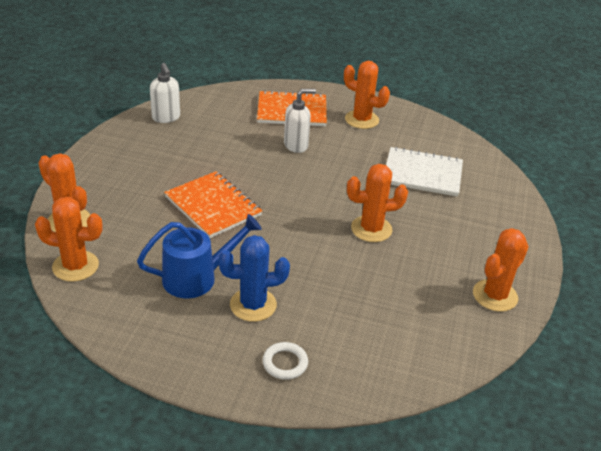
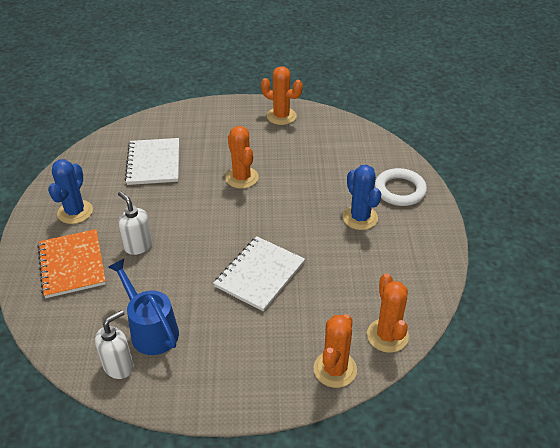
camera: 105 degrees left, 5 degrees up
blue watering can [137,214,262,298] -> blue watering can moved to [108,259,179,355]
orange notebook [164,171,263,238] -> white notebook [213,236,305,312]
white ring [263,342,308,380] -> white ring [375,168,427,206], size x1.68
orange cactus [344,61,390,129] -> blue cactus [48,159,93,224]

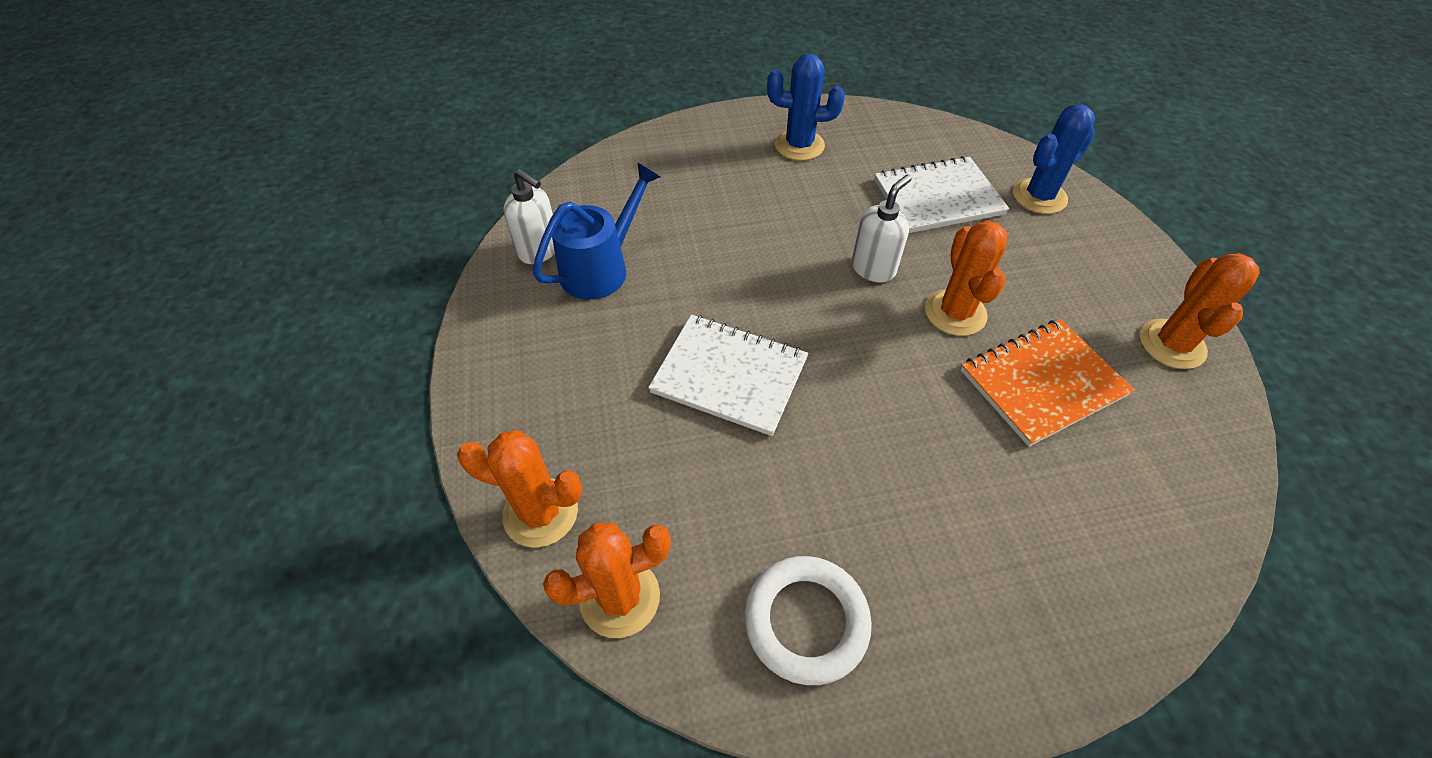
camera: 80 degrees right, 10 degrees up
orange notebook [37,229,106,298] -> orange notebook moved to [961,319,1135,447]
white soap dispenser [118,191,153,255] -> white soap dispenser moved to [851,175,912,282]
orange cactus [225,126,259,189] -> orange cactus turned 60 degrees counterclockwise [925,221,1007,336]
blue cactus [343,165,381,230] -> blue cactus moved to [1013,104,1095,214]
white ring [375,168,427,206] -> white ring moved to [744,556,872,685]

